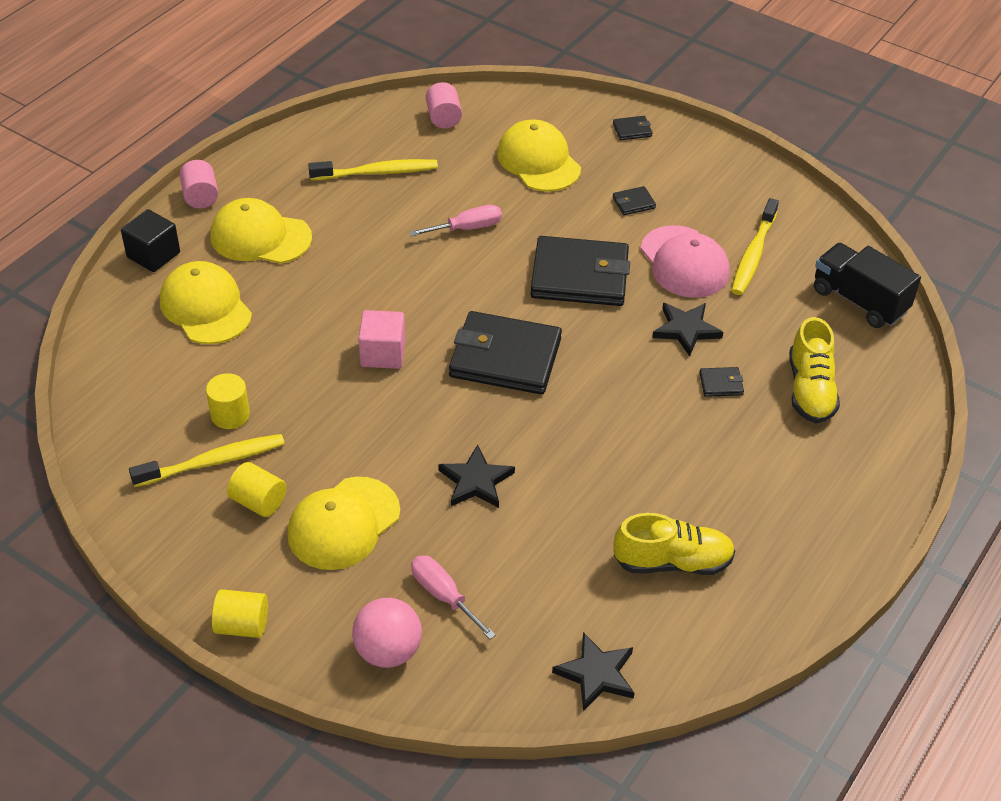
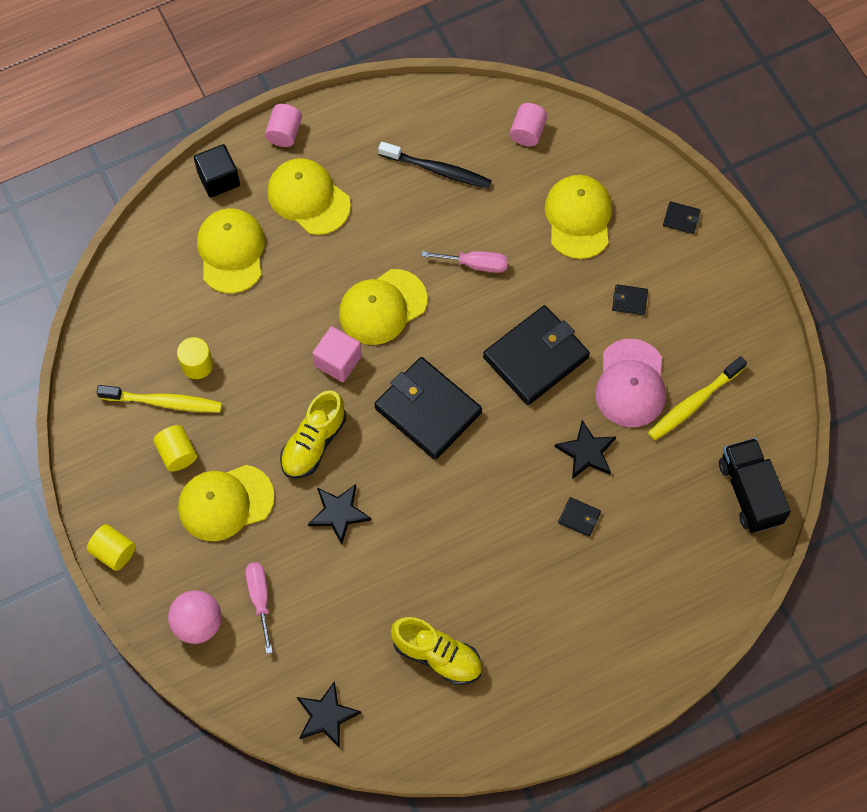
camera: 30 degrees right, 20 degrees up
yellow toothbrush [308,159,438,181] -> black toothbrush [378,142,492,189]
black wallet [530,236,630,306] -> black wallet turned 75 degrees counterclockwise [483,305,590,405]
yellow shoe [789,317,840,423] -> yellow shoe moved to [280,390,346,479]
none -> yellow cap [339,269,427,345]

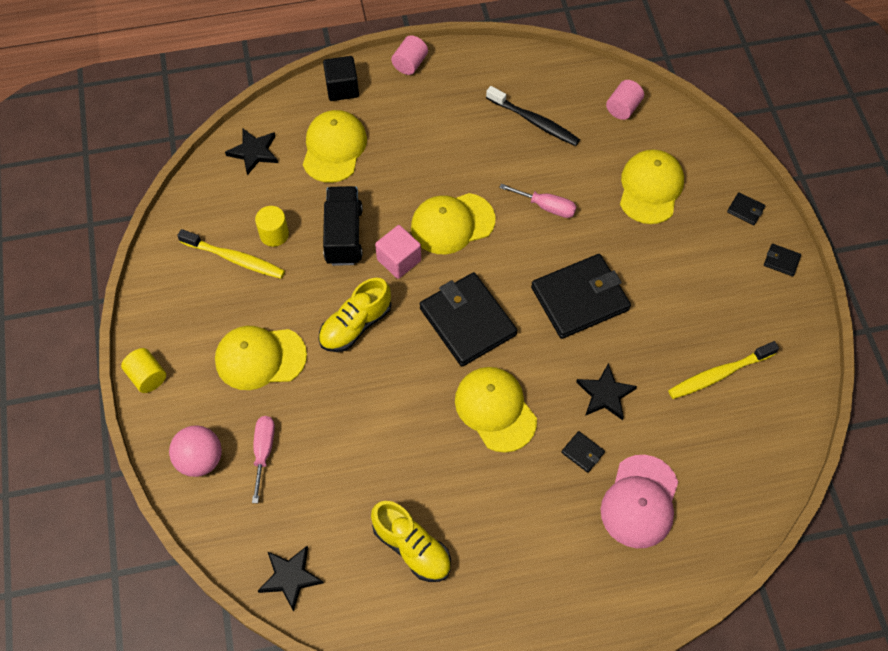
camera: 15 degrees right, 5 degrees down
yellow cylinder [153,425,197,471] -> none
yellow cap [267,158,351,235] -> yellow cap moved to [455,367,537,453]
black star [308,484,371,545] -> black star moved to [225,129,278,175]
pink cap [595,339,666,427] -> pink cap moved to [601,455,678,548]
black wallet [612,284,648,315] -> black wallet moved to [764,244,801,276]
black truck [719,438,791,533] -> black truck moved to [323,186,363,266]

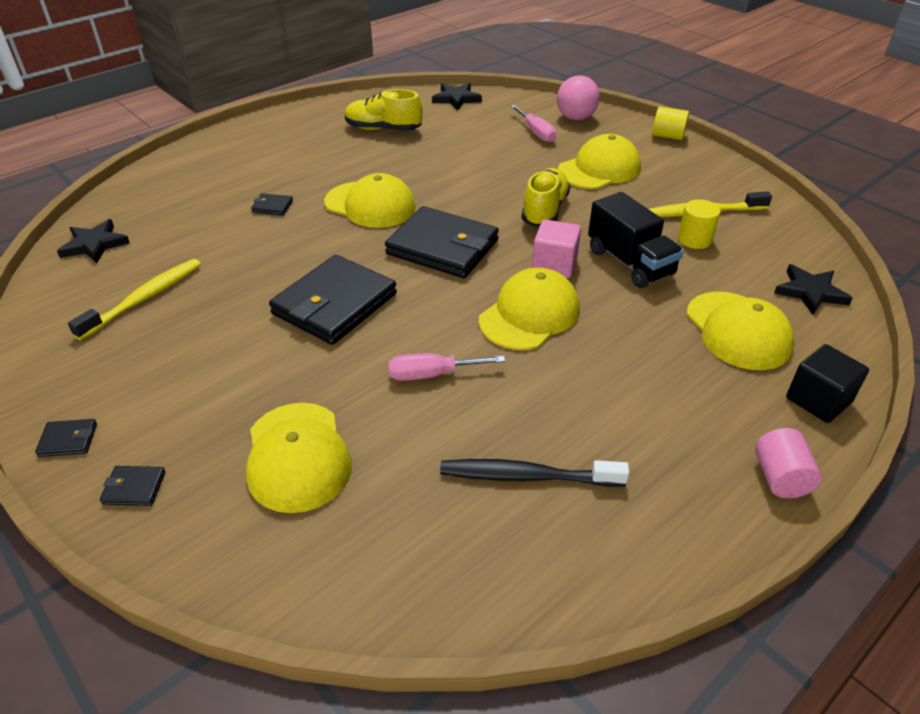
camera: 150 degrees right, 20 degrees down
black star [576,363,637,420] -> black star moved to [57,219,130,263]
pink cap [601,455,678,548] -> none
pink cylinder [606,80,644,120] -> none

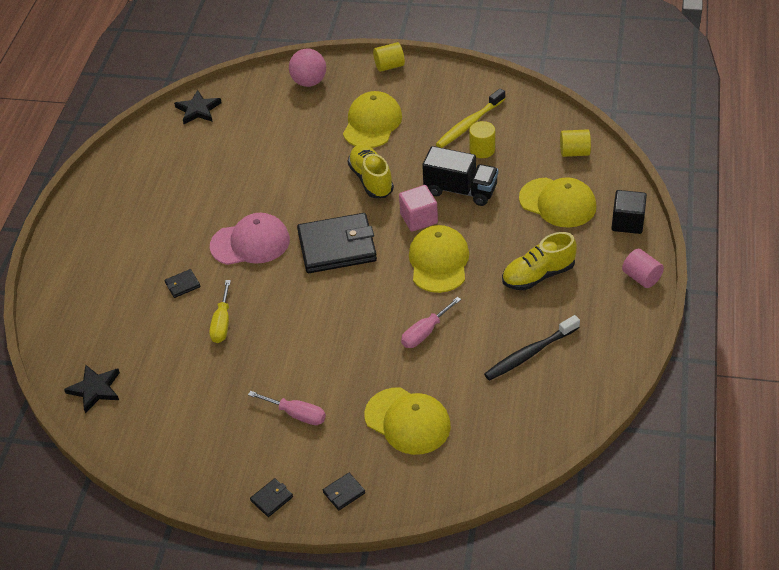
camera: 35 degrees left, 5 degrees up
yellow toothbrush [68,259,201,340] -> none
black wallet [269,255,397,345] -> none
yellow cap [324,173,416,228] -> pink cap [210,213,290,265]
yellow shoe [345,89,422,131] -> yellow shoe moved to [502,232,577,290]
pink screwdriver [511,105,557,142] -> pink screwdriver moved to [248,391,326,425]
black star [774,264,853,315] -> yellow cylinder [560,129,591,157]
none -> yellow screwdriver [209,280,231,343]

